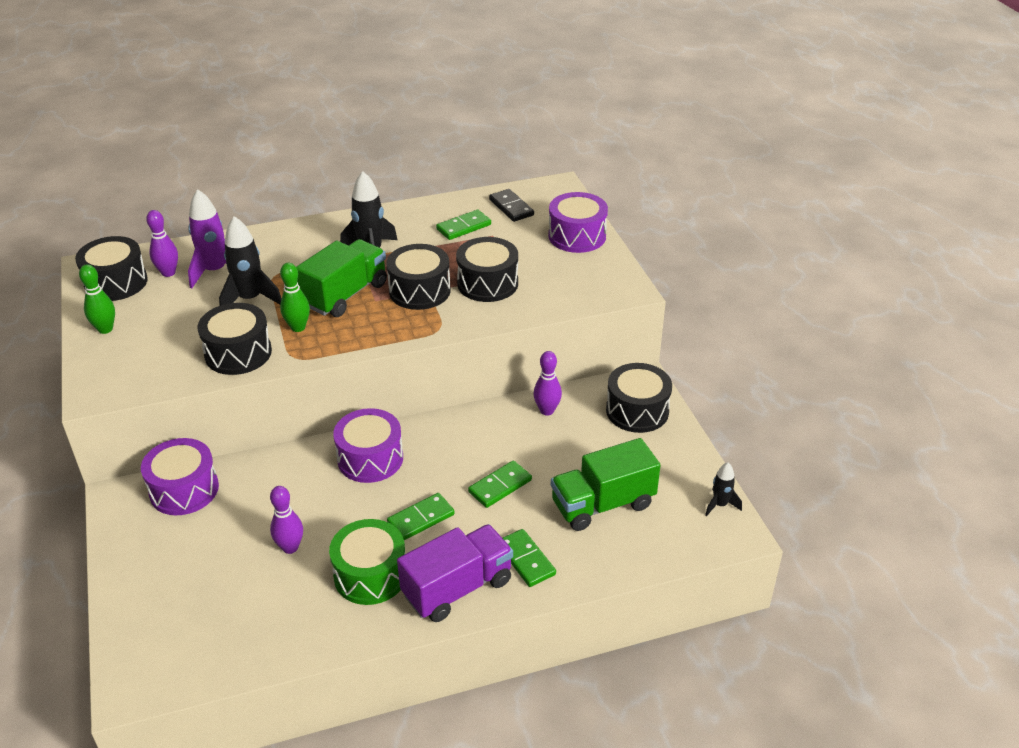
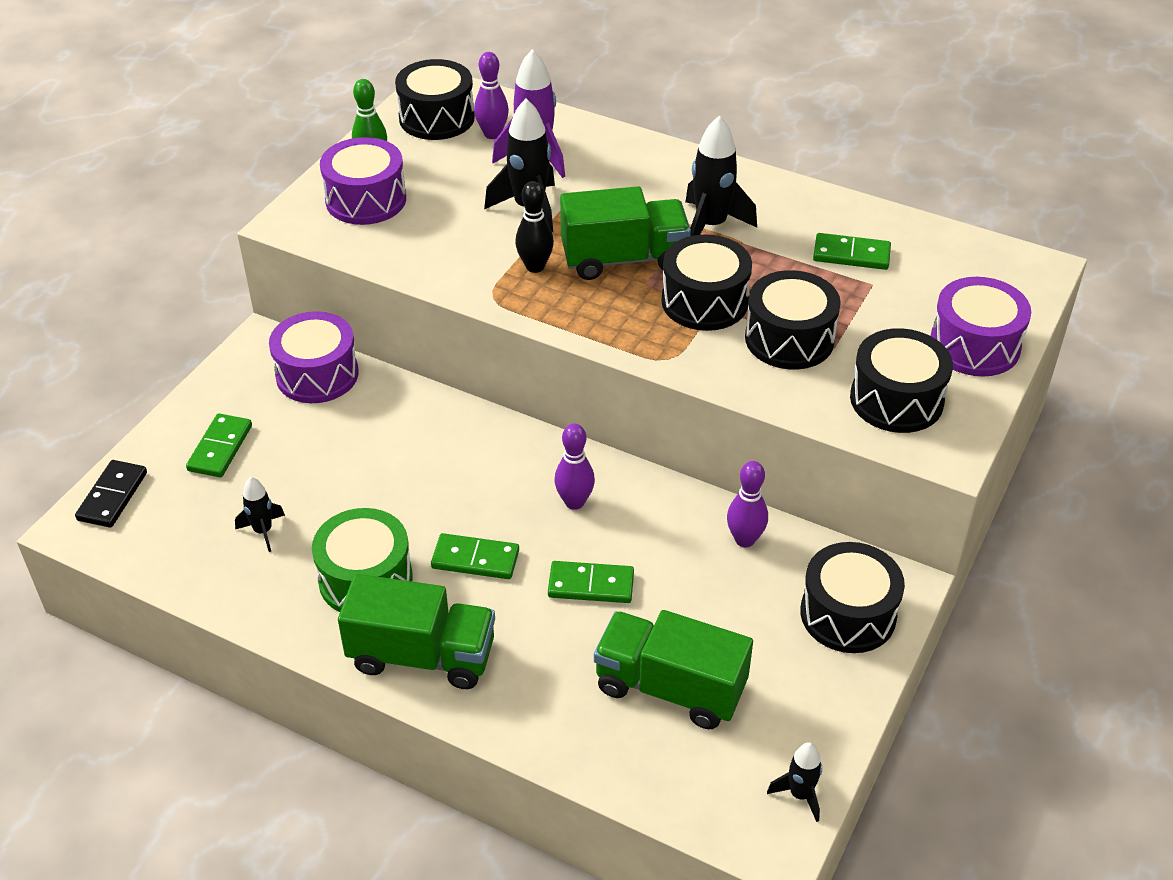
camera: 45 degrees right, 5 degrees up
black drum [198,303,272,375] -> black drum moved to [850,328,953,433]
purple bowling pin [270,486,303,554] -> purple bowling pin moved to [554,423,595,510]
green bowling pin [280,263,310,332] -> black bowling pin [515,181,554,273]
purple drum [333,408,403,483] -> purple drum moved to [320,137,406,225]
purple truck [397,524,513,622] -> green truck [338,574,495,689]
black domino [489,189,534,222] -> black domino moved to [75,460,147,528]
green domino [503,529,556,587] -> green domino moved to [186,413,252,477]
none -> black rocket [235,477,285,552]

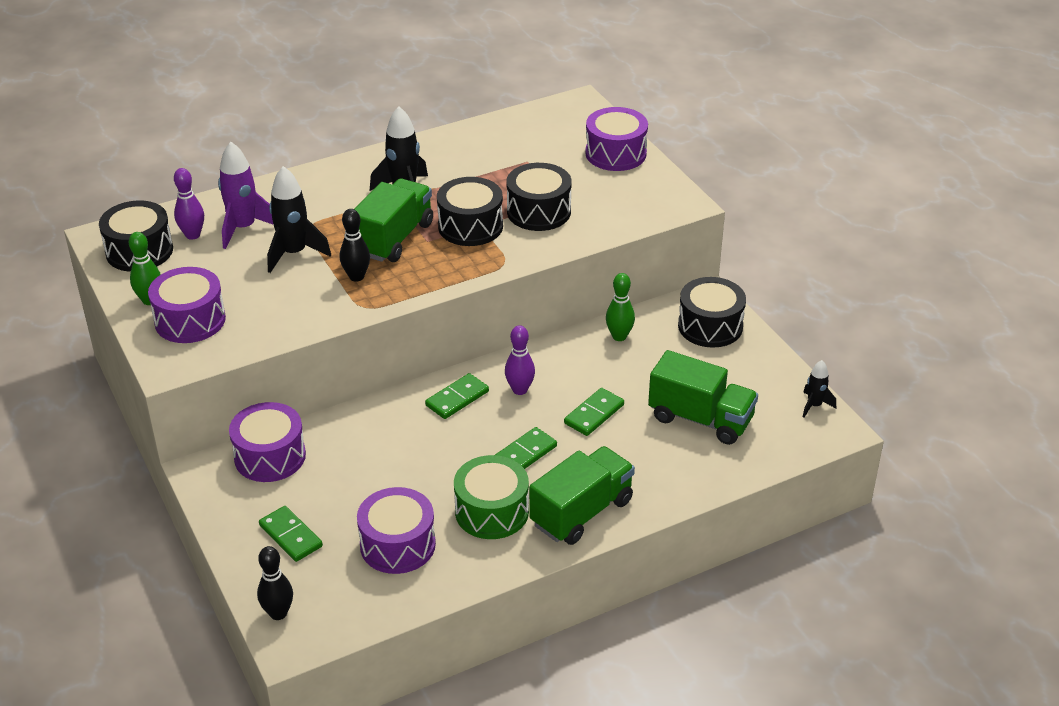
camera: 55 degrees left, 5 degrees down
black domino [75,460,147,528] -> black bowling pin [257,546,293,620]
black rocket [235,477,285,552] -> purple drum [357,487,436,574]
green truck [594,610,753,729] -> green truck turned 120 degrees counterclockwise [648,350,758,445]
purple bowling pin [727,461,768,547] -> green bowling pin [606,273,635,341]
green domino [813,233,891,270] -> green domino moved to [425,373,489,419]
black drum [850,328,953,433] -> none

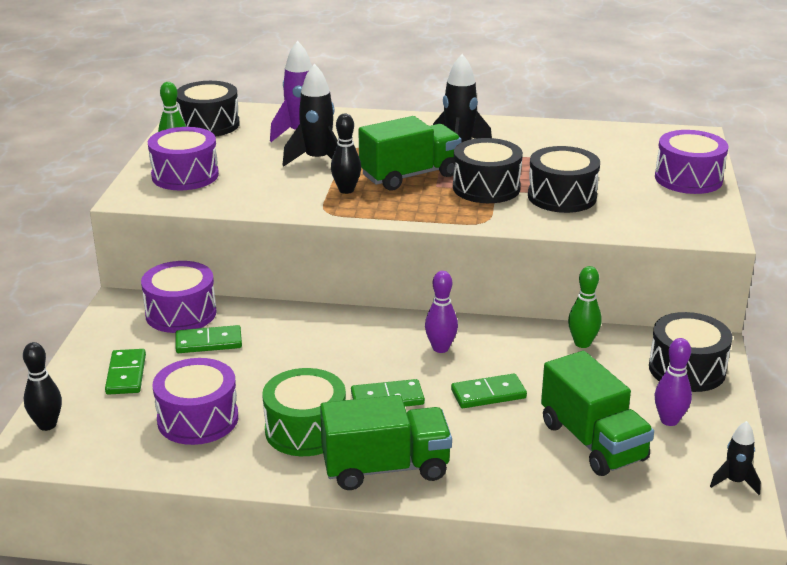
camera: 35 degrees right, 10 degrees down
purple bowling pin [174,168,204,240] -> purple bowling pin moved to [655,338,692,426]
green domino [425,373,489,419] -> green domino moved to [175,325,242,353]

